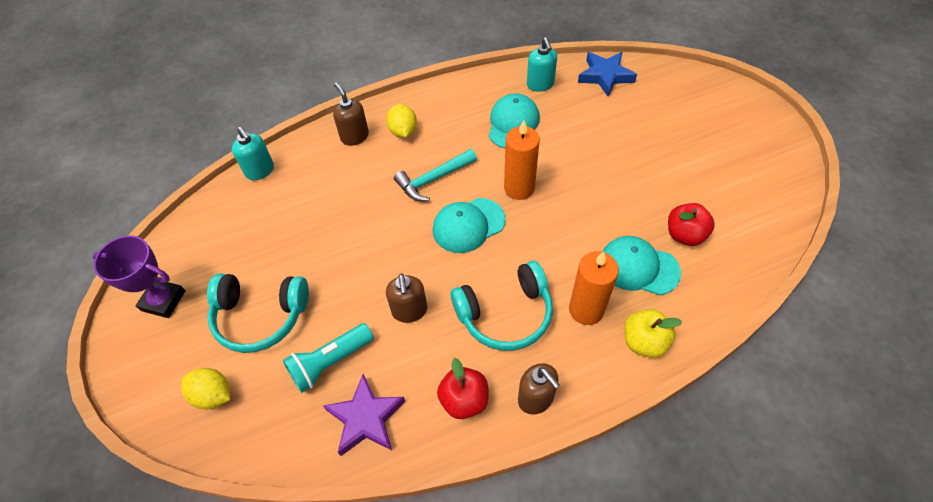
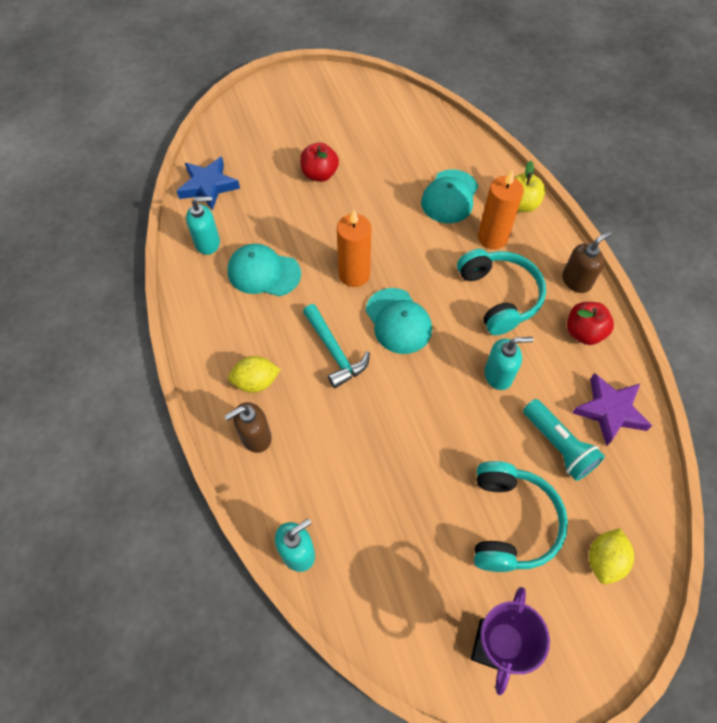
camera: 90 degrees left, 5 degrees up
brown soap dispenser [386,274,427,323] -> turquoise soap dispenser [484,337,533,390]
red apple [668,203,715,246] -> red apple moved to [300,142,339,182]

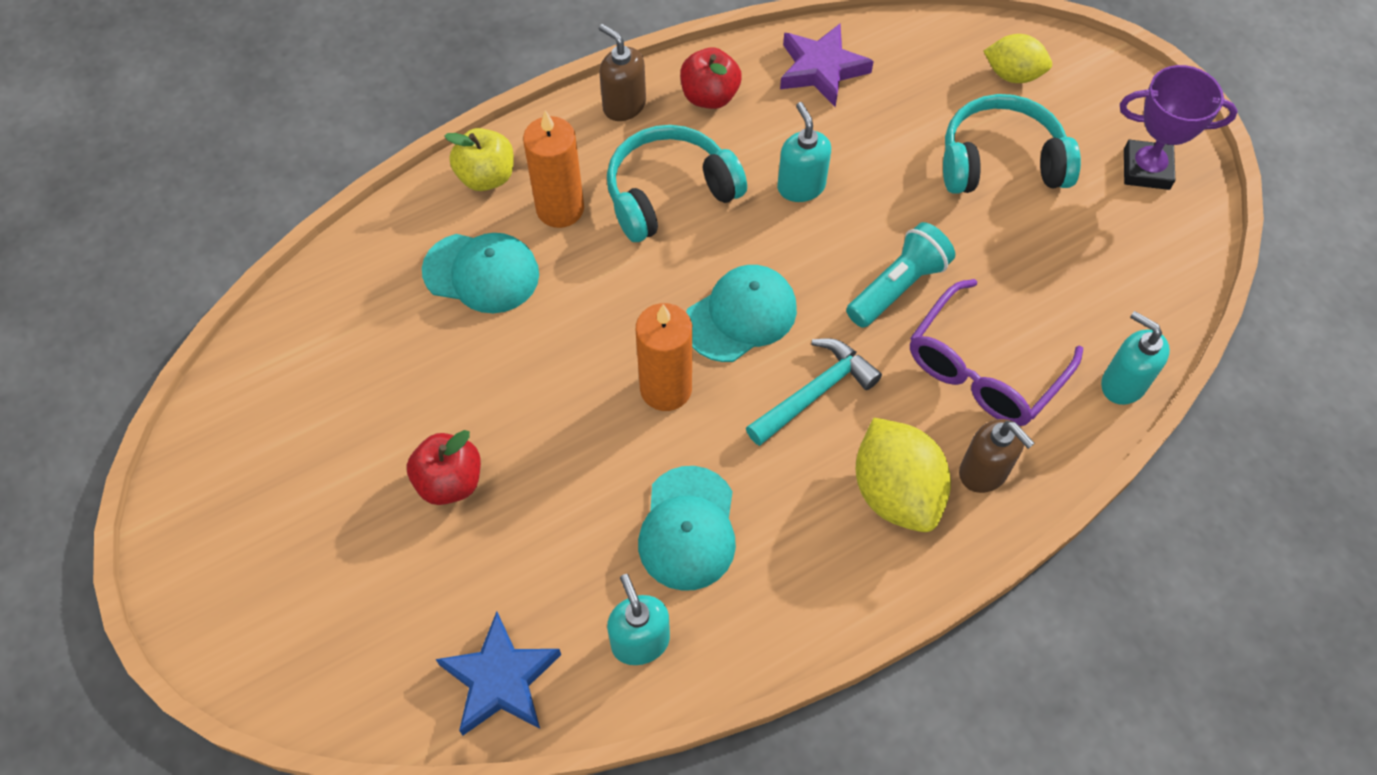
camera: 100 degrees left, 0 degrees up
yellow lemon [228,356,281,393] -> yellow lemon [856,418,951,532], size x1.56
turquoise flashlight [523,399,605,481] -> turquoise flashlight moved to [846,222,955,328]
none -> purple glasses [910,279,1083,426]

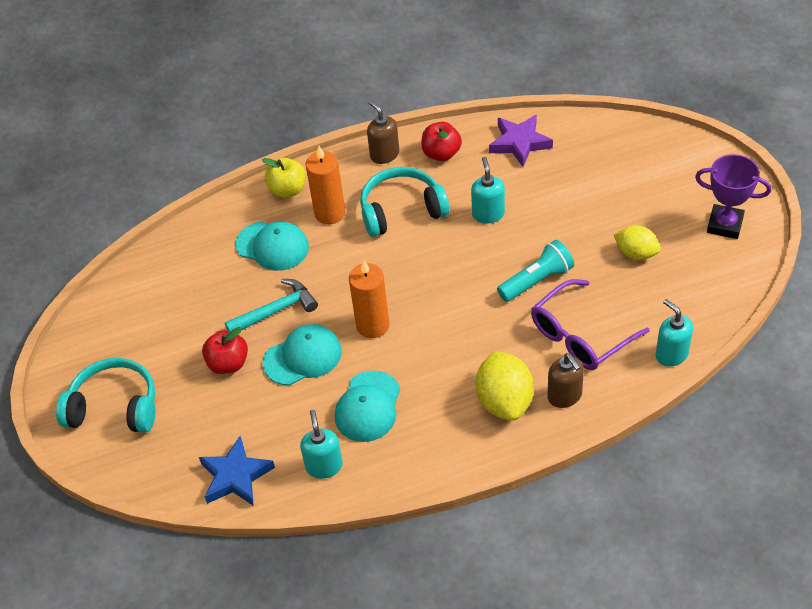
camera: 15 degrees right, 10 degrees down
turquoise cap [686,265,797,362] -> turquoise cap moved to [263,324,342,385]
turquoise hammer [746,338,882,446] -> turquoise hammer moved to [225,279,318,331]
turquoise headphones [943,94,1081,194] -> turquoise headphones moved to [56,358,155,433]
yellow lemon [984,34,1052,83] -> yellow lemon moved to [614,225,661,260]

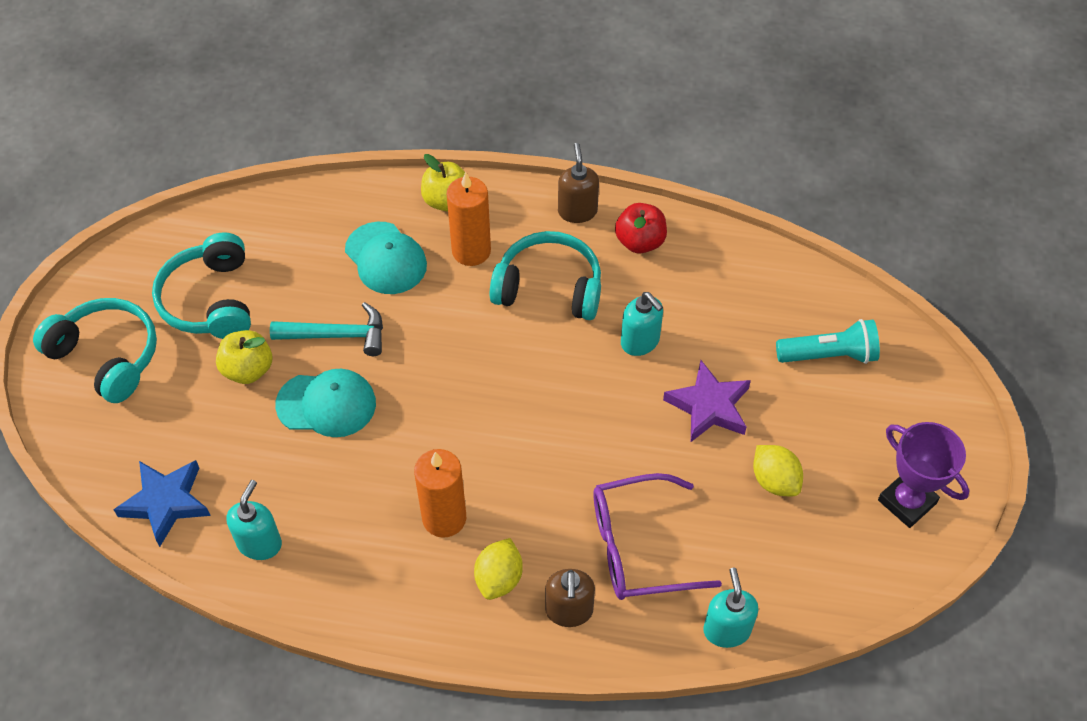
camera: 25 degrees right, 5 degrees up
red apple [202,327,248,374] -> yellow apple [216,330,272,384]
turquoise cap [335,371,401,442] -> none
orange candle [349,260,390,338] -> orange candle moved to [414,449,466,538]
turquoise soap dispenser [471,157,505,224] -> turquoise soap dispenser turned 120 degrees clockwise [621,292,663,356]
yellow lemon [476,351,534,421] -> yellow lemon [474,538,523,600], size x0.64
purple star [489,115,553,167] -> purple star moved to [663,360,751,442]
turquoise flashlight [497,240,574,302] -> turquoise flashlight moved to [776,319,880,364]
none -> turquoise headphones [152,232,251,339]

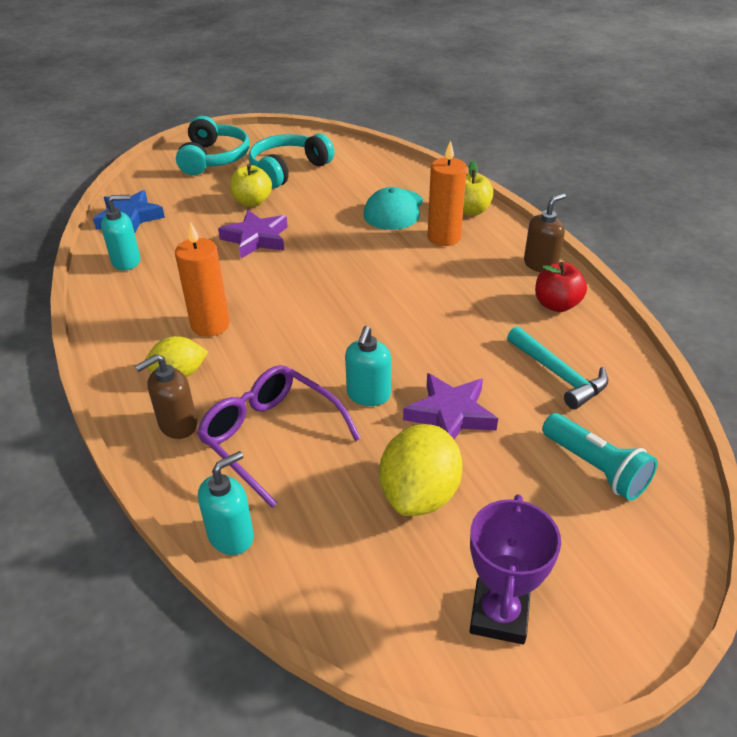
camera: 55 degrees right, 15 degrees down
turquoise hammer [270,302,383,356] -> turquoise hammer moved to [507,326,608,409]
turquoise cap [275,369,376,437] -> purple star [218,210,288,259]
turquoise headphones [490,231,601,320] -> none
turquoise soap dispenser [621,292,663,356] -> turquoise soap dispenser moved to [345,326,391,406]
yellow lemon [753,445,803,496] -> yellow lemon [380,424,463,516], size x1.56

